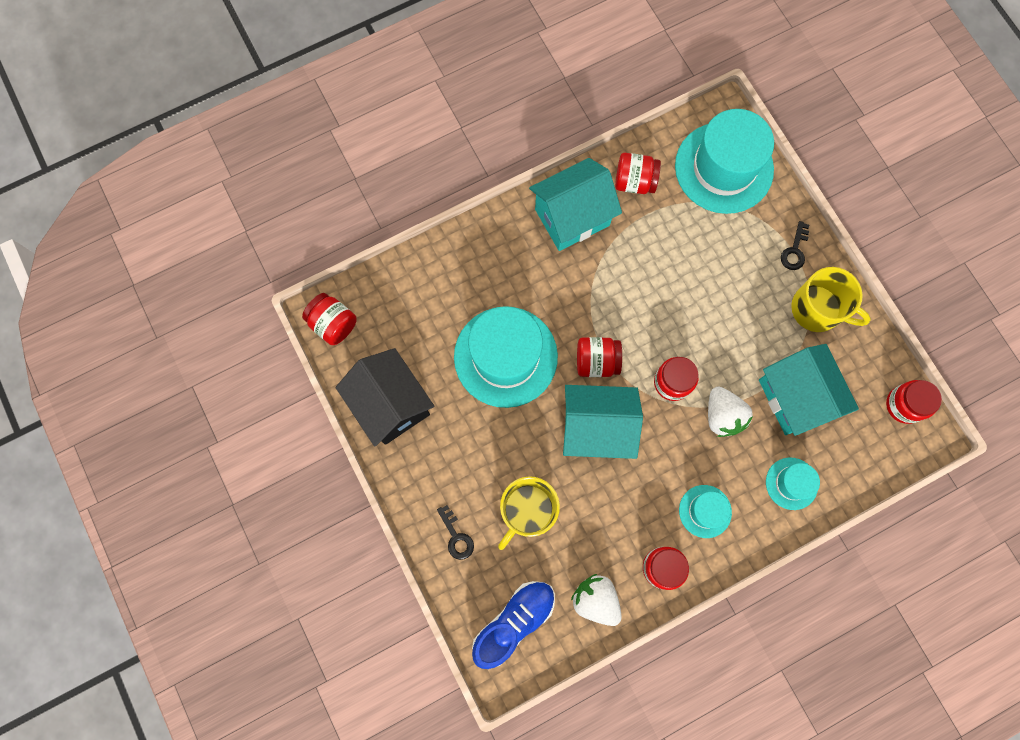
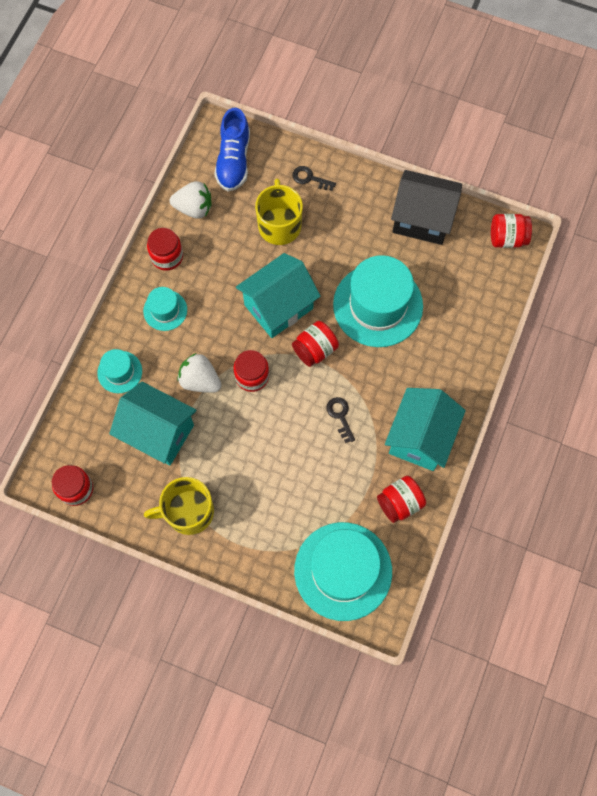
camera: 140 degrees right, 5 degrees down
black key [781,221,809,270] -> black key moved to [327,397,355,443]

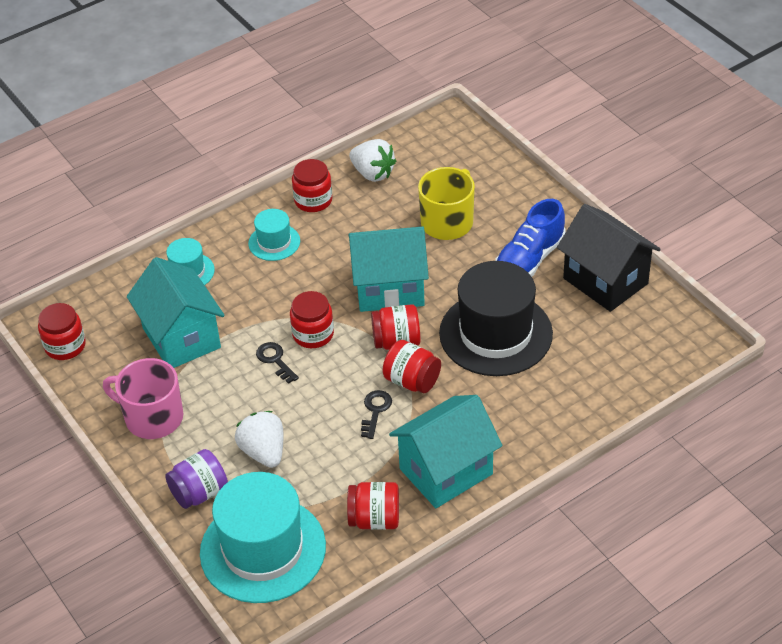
camera: 35 degrees right, 25 degrees down
yellow mug [144,477,214,535] -> pink mug [103,358,183,439]
white strawberry [177,353,221,393] -> white strawberry moved to [235,411,283,468]
blue shoe [215,108,250,192] -> blue shoe moved to [495,199,566,277]
black key [292,166,336,191] -> black key moved to [256,342,299,384]
turquoise hat [333,255,423,347] -> black hat [439,261,553,376]
red jar [491,214,532,248] -> red jar moved to [383,340,441,393]
none -> purple jar [165,449,228,509]

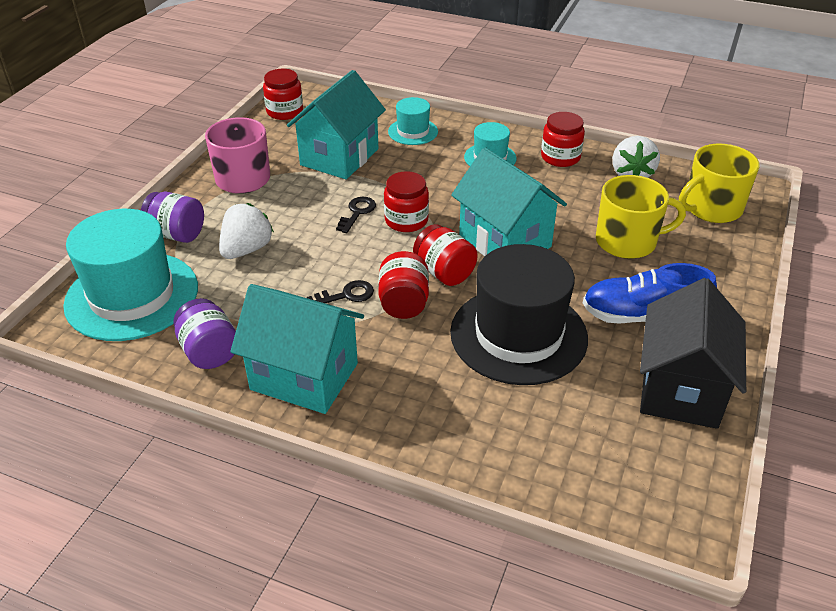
camera: 55 degrees right, 5 degrees down
red jar [347,482,399,530] -> purple jar [173,298,236,369]
none -> yellow mug [679,144,759,223]

